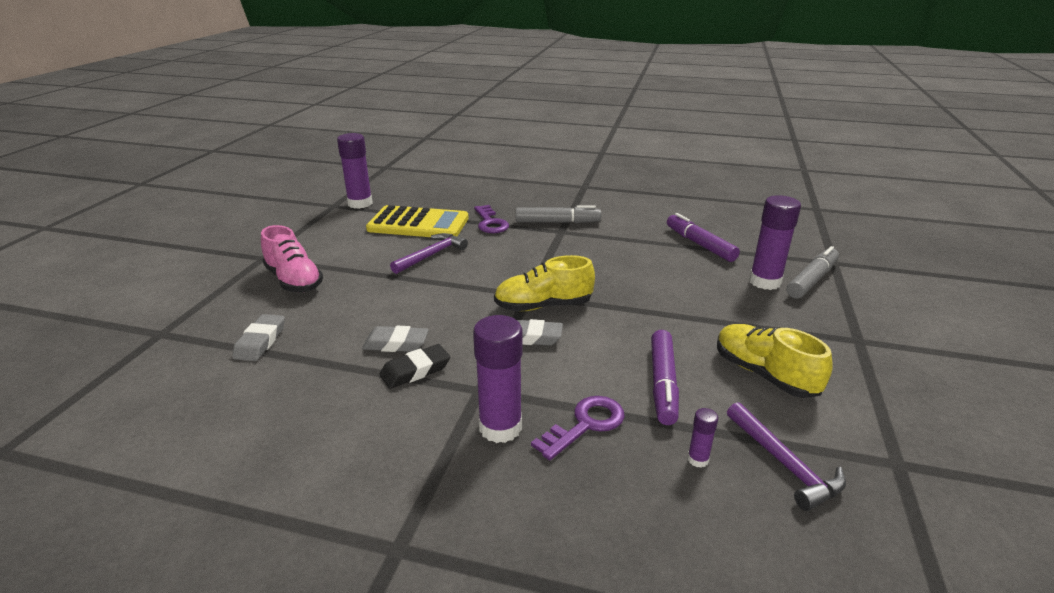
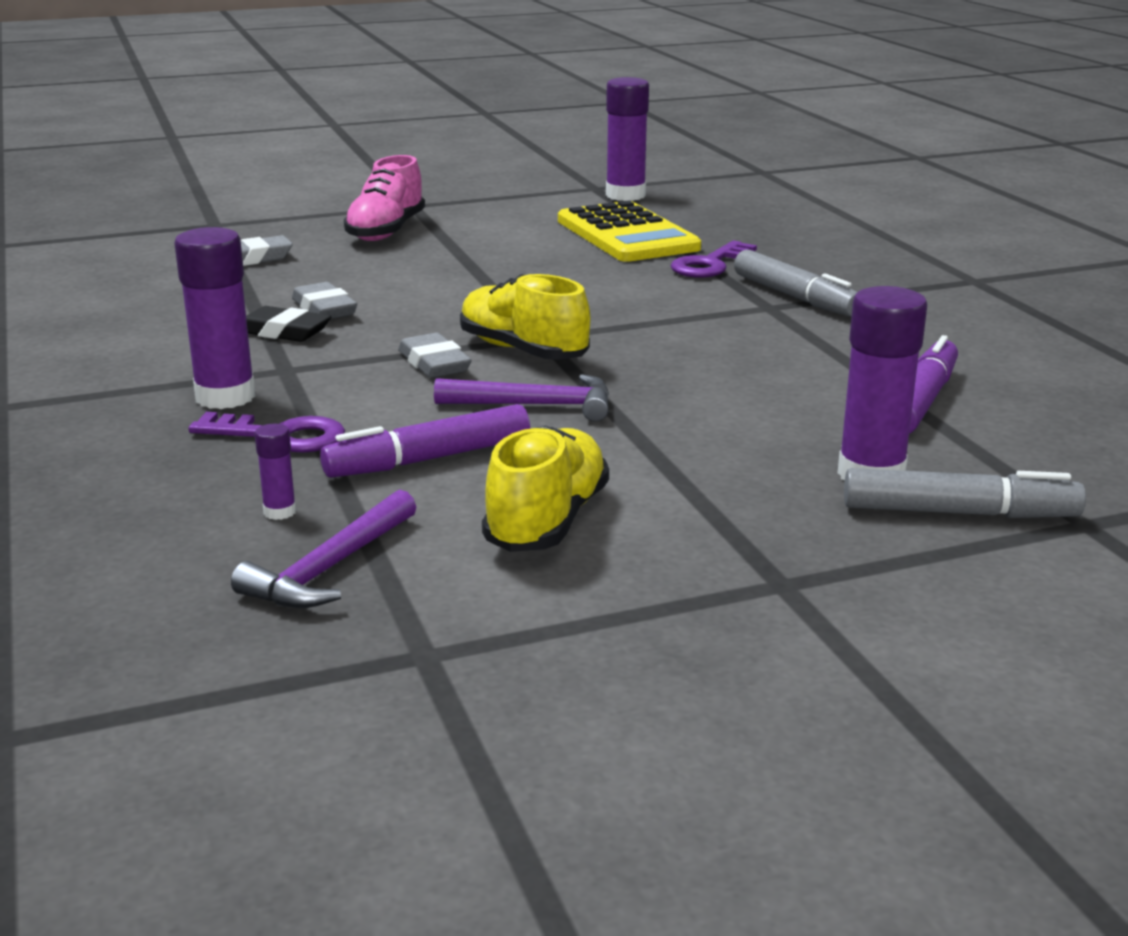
camera: 55 degrees right, 5 degrees down
purple hammer [390,233,468,274] -> purple hammer moved to [434,374,609,422]

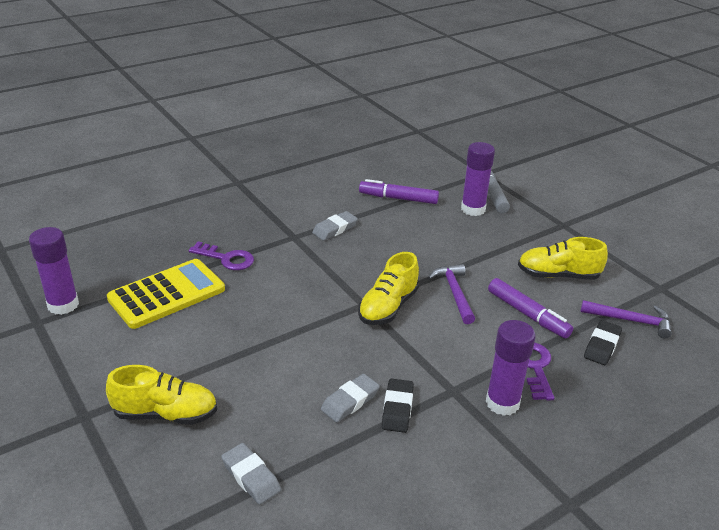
camera: 105 degrees left, 10 degrees up
purple glue stick [255,424,296,520] -> black eraser [584,320,622,365]
pink shoe [344,155,425,241] -> yellow shoe [106,365,217,425]
grey eraser [398,333,471,378] -> grey eraser moved to [312,211,358,241]
grey marker [734,250,857,316] -> none

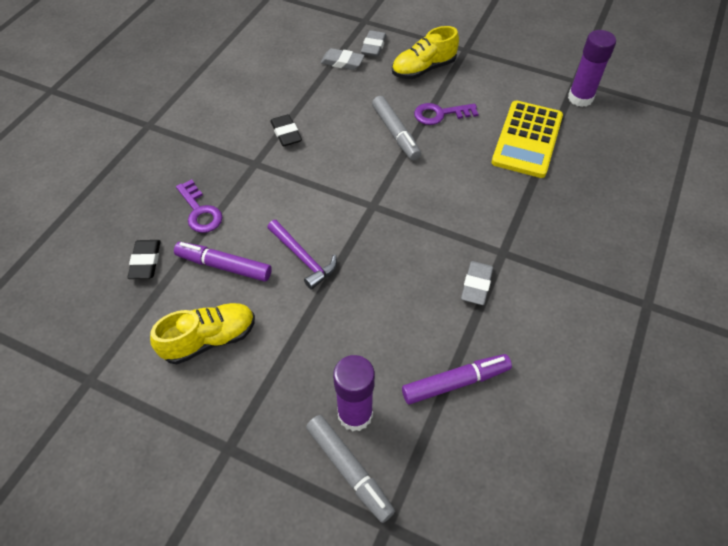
camera: 150 degrees right, 20 degrees up
purple key [189,241,254,270] -> purple key moved to [414,103,479,125]
grey eraser [321,374,380,422] -> grey eraser moved to [361,30,387,57]
yellow shoe [358,252,419,325] -> none
purple glue stick [486,320,536,416] -> none
purple hammer [581,300,672,339] -> none
none -> grey marker [372,96,421,161]

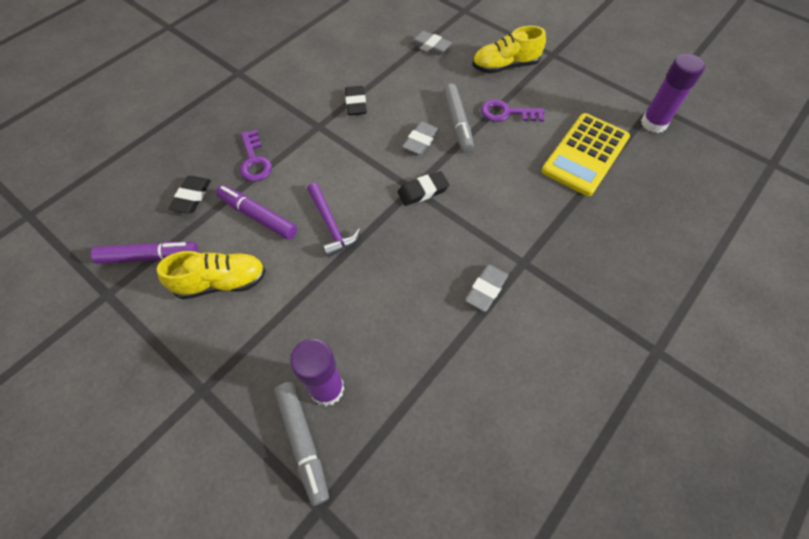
camera: 15 degrees right, 5 degrees up
grey eraser [361,30,387,57] -> grey eraser moved to [402,121,439,155]
purple marker [402,354,512,405] -> purple marker moved to [91,242,198,264]
none -> black eraser [398,171,449,206]

